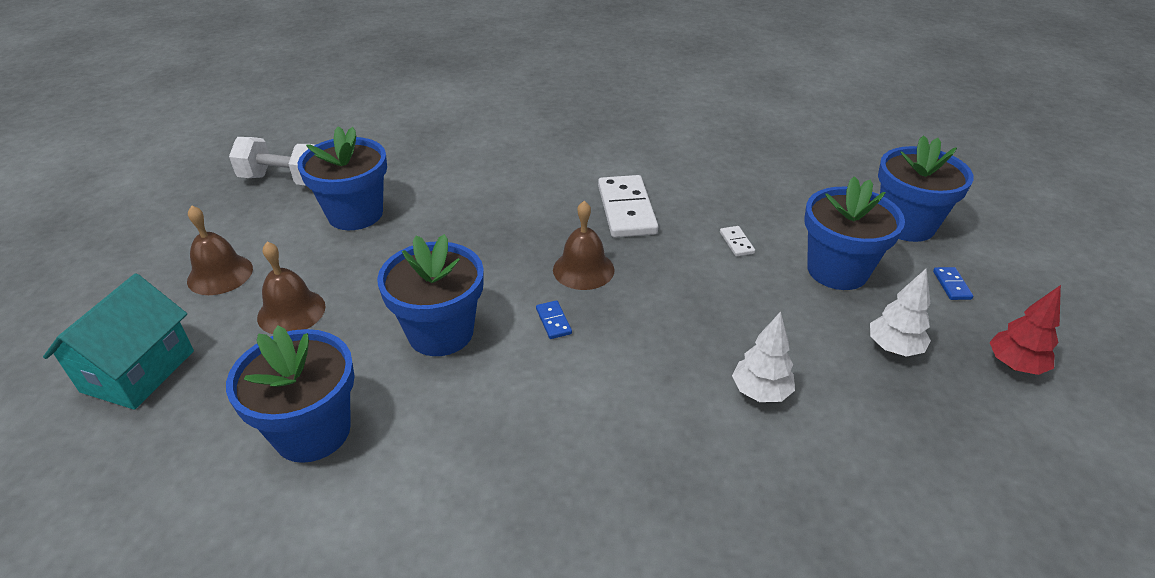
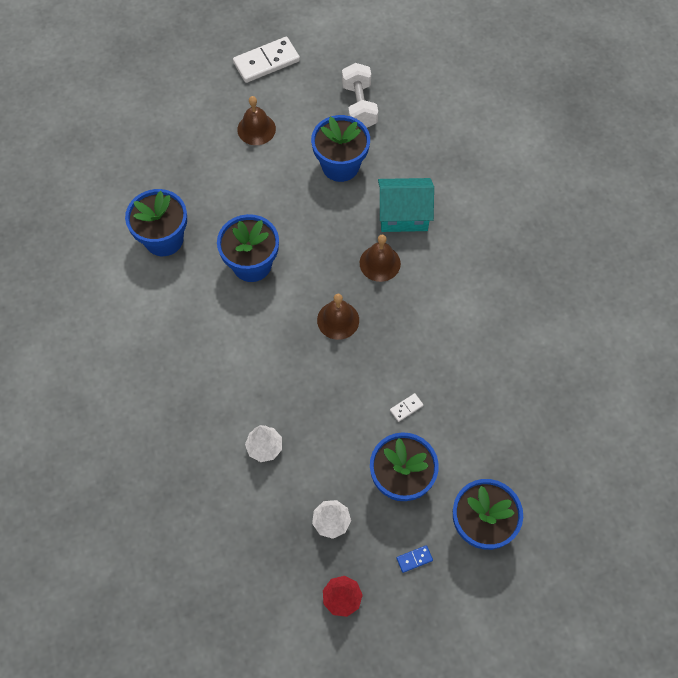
camera: 70 degrees right, 25 degrees up
turquoise house [43,273,194,410] -> turquoise house moved to [378,178,434,232]
brown bell [257,242,326,334] -> brown bell moved to [360,234,401,282]
blue domino [536,300,572,339] -> none
white domino [598,175,658,238] -> white domino moved to [233,37,300,83]

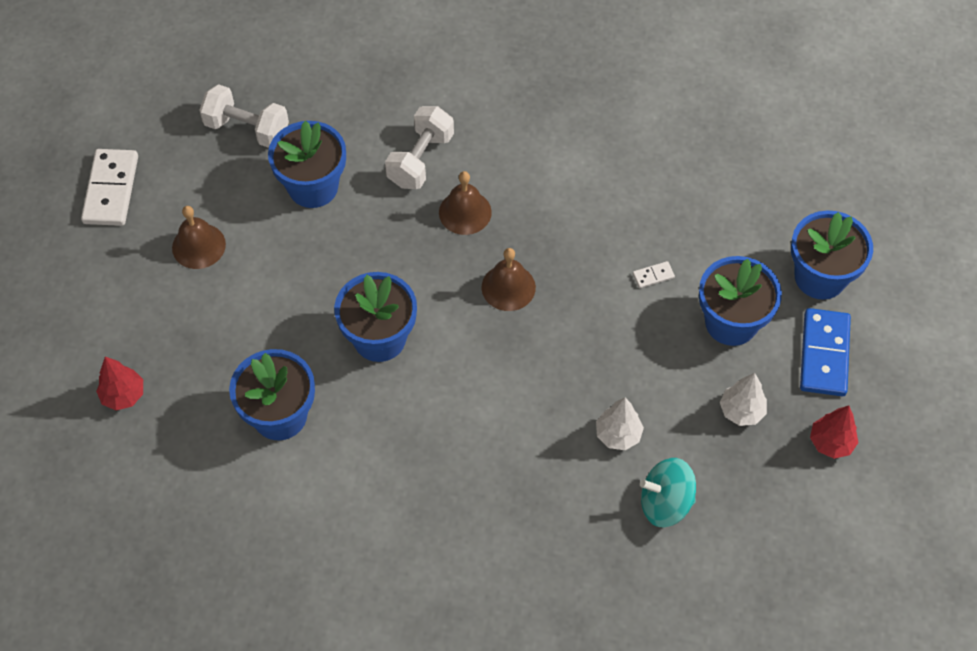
camera: 60 degrees left, 5 degrees down
turquoise house [378,178,434,232] -> white dumbbell [385,106,454,189]
white domino [390,393,423,422] -> white domino turned 75 degrees clockwise [633,261,675,288]
blue domino [396,545,433,573] -> blue domino [800,308,851,396], size x2.31
none -> red tree [96,357,143,410]
none -> turquoise spinning top [640,458,696,528]

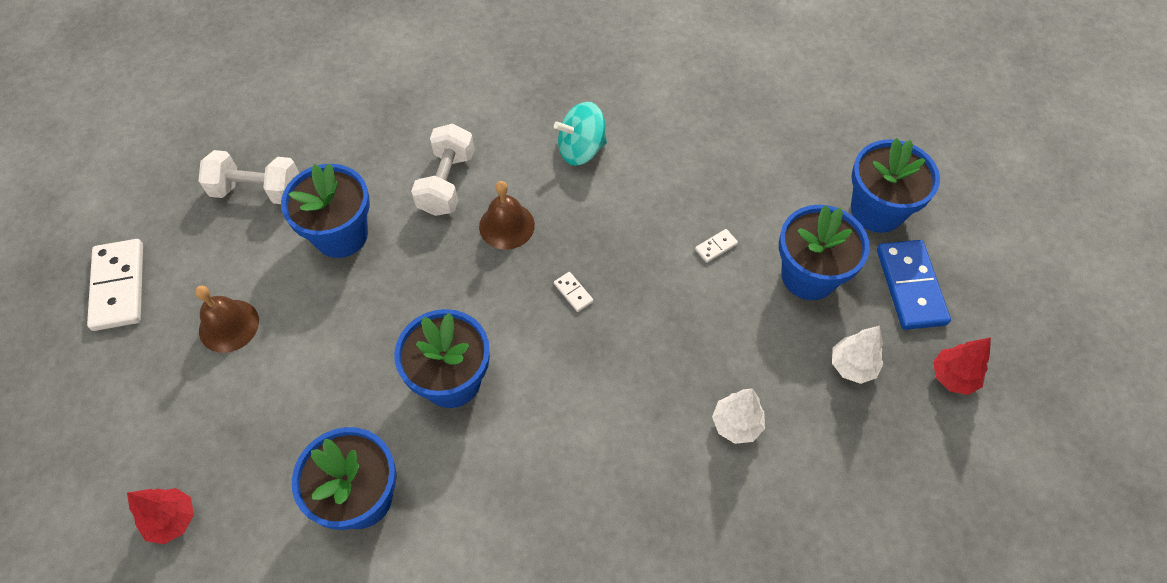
camera: 15 degrees left, 0 degrees up
brown bell [482,248,536,311] -> white domino [554,272,594,312]
turquoise spinning top [640,458,696,528] -> turquoise spinning top moved to [554,102,607,166]

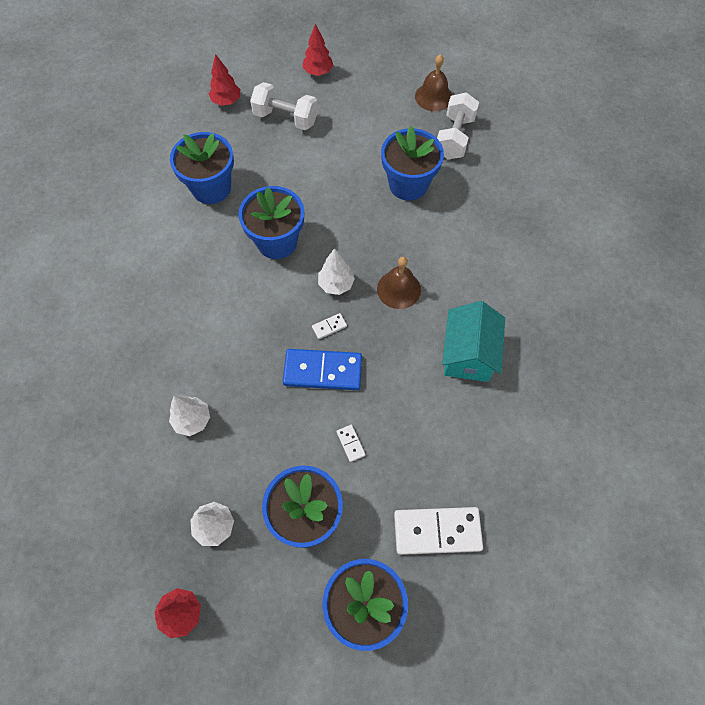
camera: 100 degrees right, 5 degrees up
white domino [87,239,143,331] -> white domino moved to [394,507,483,555]
brown bell [195,285,259,353] -> brown bell moved to [415,54,452,111]
white dumbbell [411,124,475,216] -> white dumbbell moved to [250,82,318,130]
turquoise spinning top [554,102,607,166] -> turquoise house [442,301,505,382]
blue domino [877,240,951,330] -> blue domino moved to [283,349,362,390]
none -> red tree [302,24,333,76]
none -> white tree [318,248,355,295]

